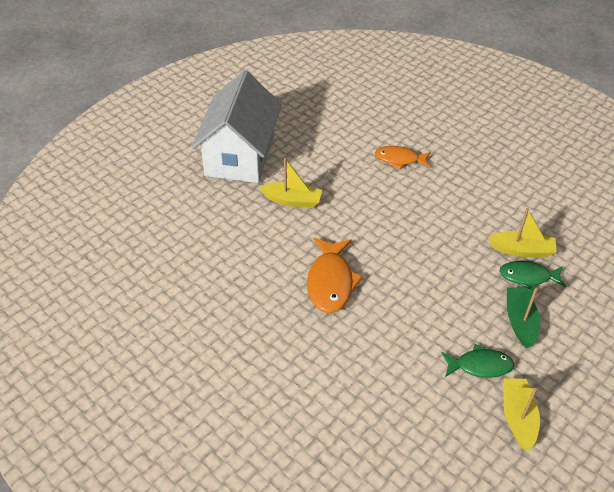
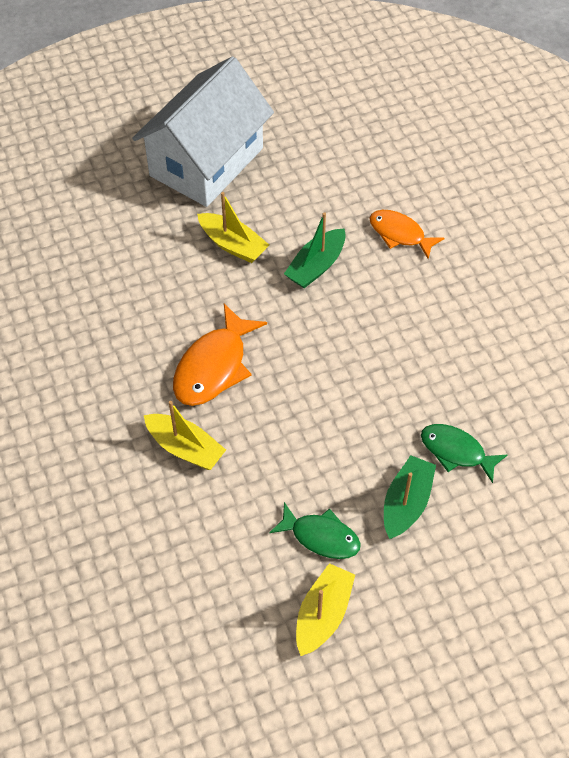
camera: 25 degrees right, 10 degrees up
yellow boat [488,208,557,258] -> yellow boat moved to [144,401,226,470]
none -> green boat [284,212,346,288]

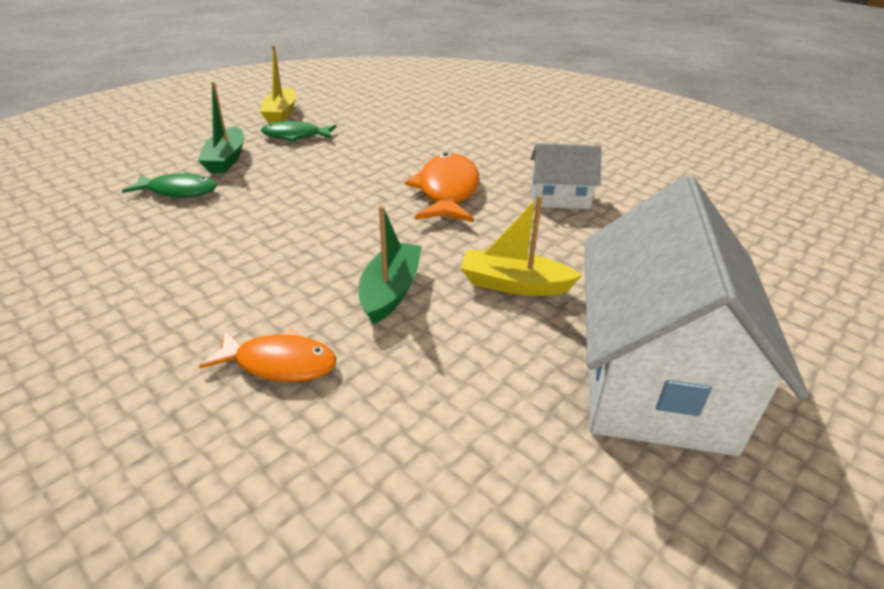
camera: 155 degrees right, 20 degrees down
yellow boat [144,401,226,470] -> none
none -> white house [531,143,601,209]

